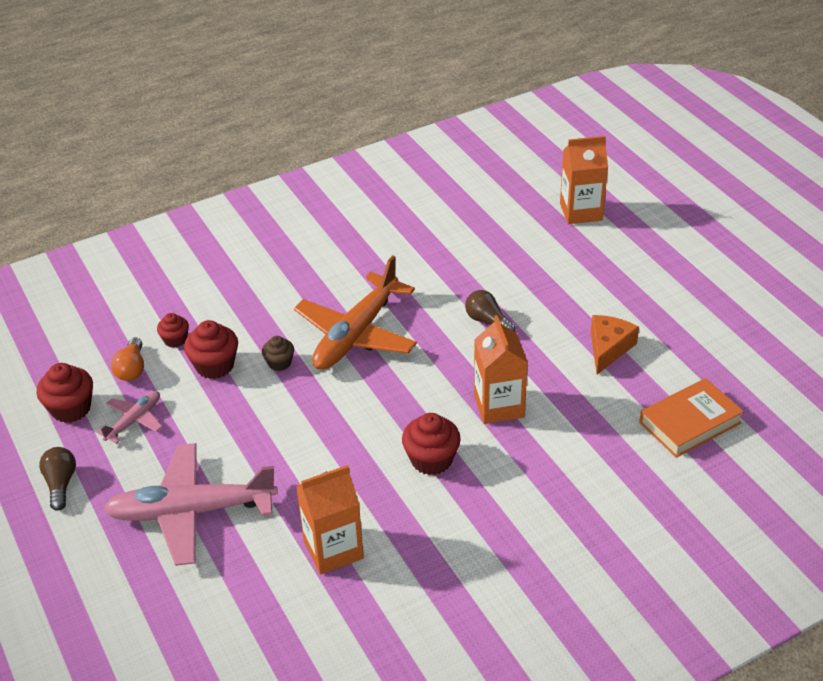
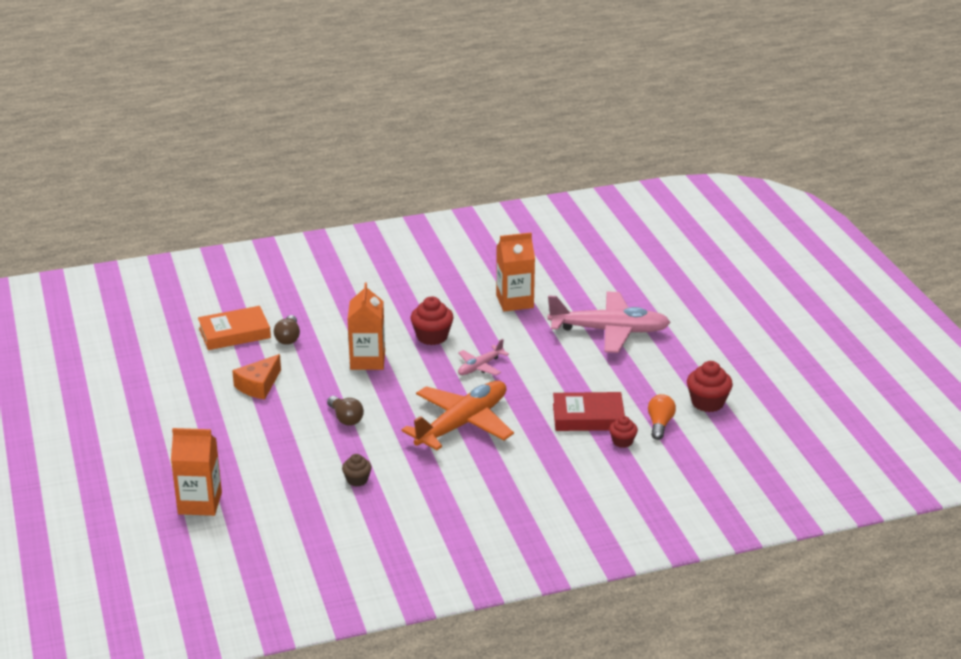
camera: 170 degrees left, 10 degrees down
brown light bulb [39,447,76,511] -> brown light bulb moved to [274,315,300,345]
pink plane [96,391,163,444] -> pink plane moved to [458,339,509,376]
red cupcake [184,320,238,379] -> red book [553,392,625,431]
brown cupcake [262,336,294,371] -> brown cupcake moved to [342,454,372,487]

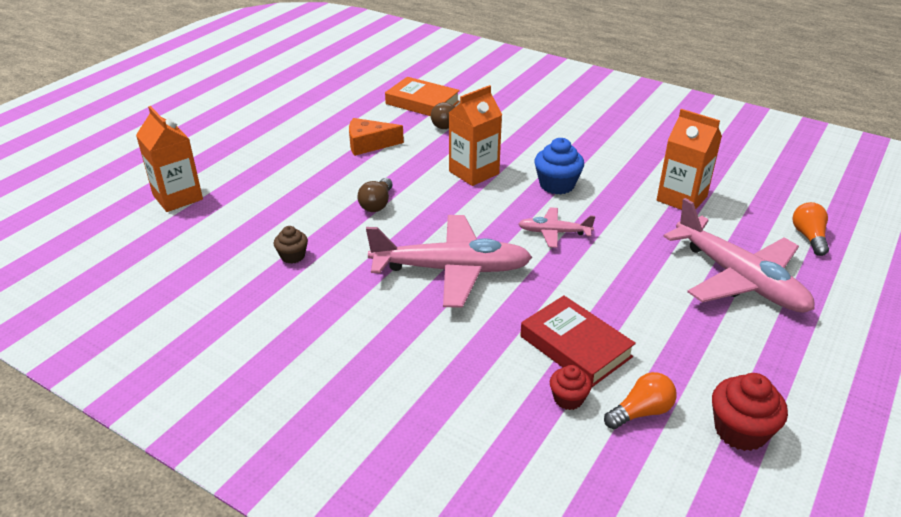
camera: 50 degrees right, 5 degrees up
orange plane [401,381,514,450] -> pink plane [366,215,532,308]
red cupcake [411,297,454,345] -> blue cupcake [534,138,584,195]
none -> orange light bulb [793,202,829,256]

